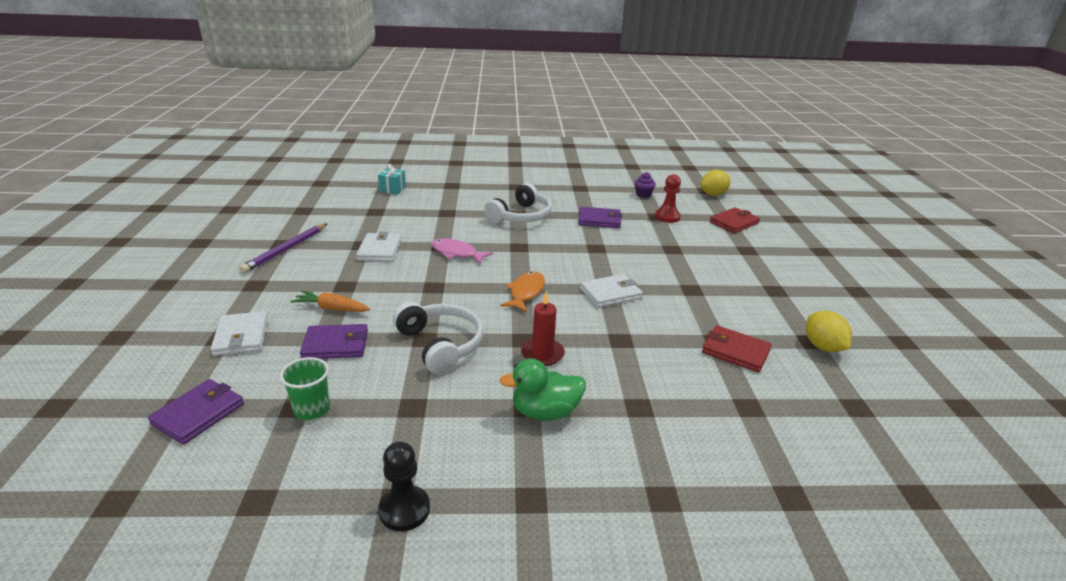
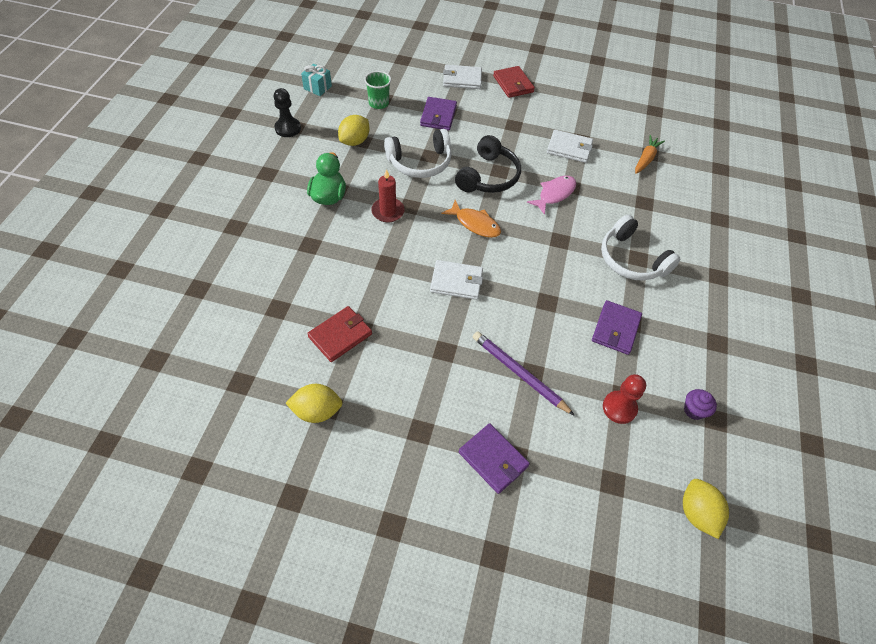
camera: 105 degrees right, 25 degrees up
purple wallet [148,379,244,445] -> purple wallet moved to [459,423,530,494]
purple pencil [239,224,327,273] -> purple pencil moved to [473,331,575,416]
orange carrot [291,291,370,312] -> orange carrot moved to [635,135,665,174]
turquoise gift [378,164,406,195] -> turquoise gift moved to [301,64,332,96]
white wallet [580,274,643,308] -> white wallet turned 75 degrees counterclockwise [430,260,483,300]
red wallet [710,207,760,233] -> red wallet moved to [493,66,535,98]
none -> yellow lemon [338,115,370,146]
none -> black headphones [455,135,521,193]

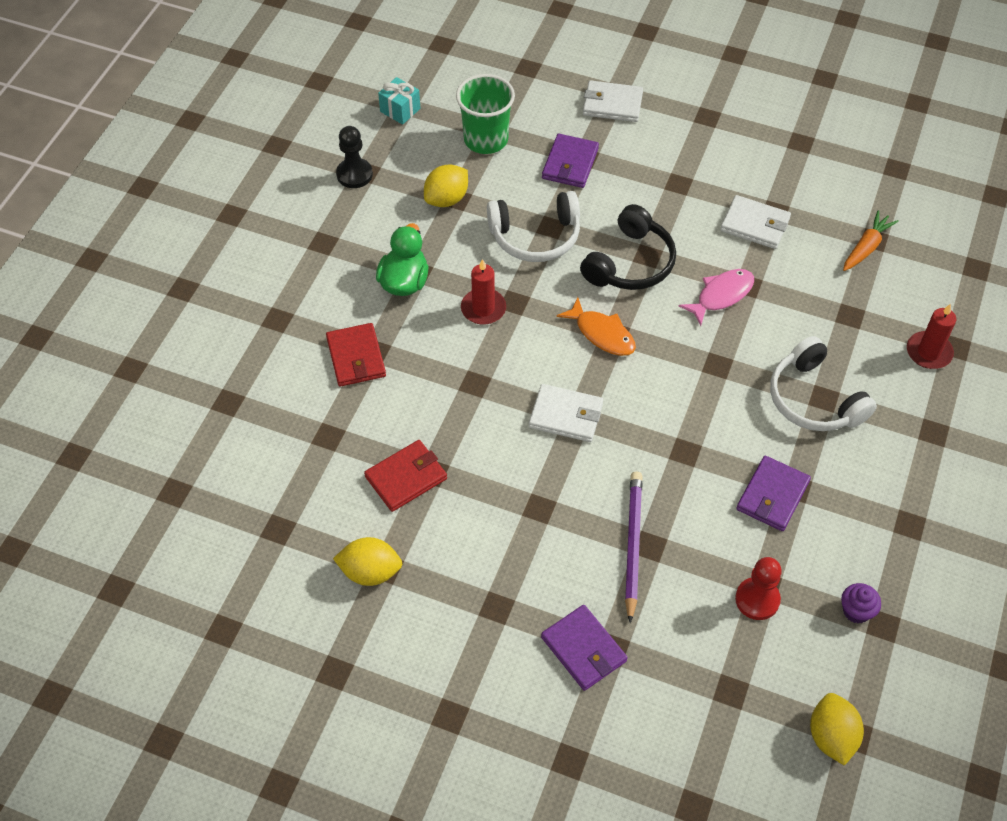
camera: 10 degrees right, 0 degrees up
green cup [364,71,391,109] -> green cup [456,74,515,154], size x1.51
purple pencil [473,331,575,416] -> purple pencil turned 45 degrees clockwise [625,472,643,623]
red wallet [493,66,535,98] -> red wallet moved to [326,323,386,387]
none -> red candle [907,304,956,369]

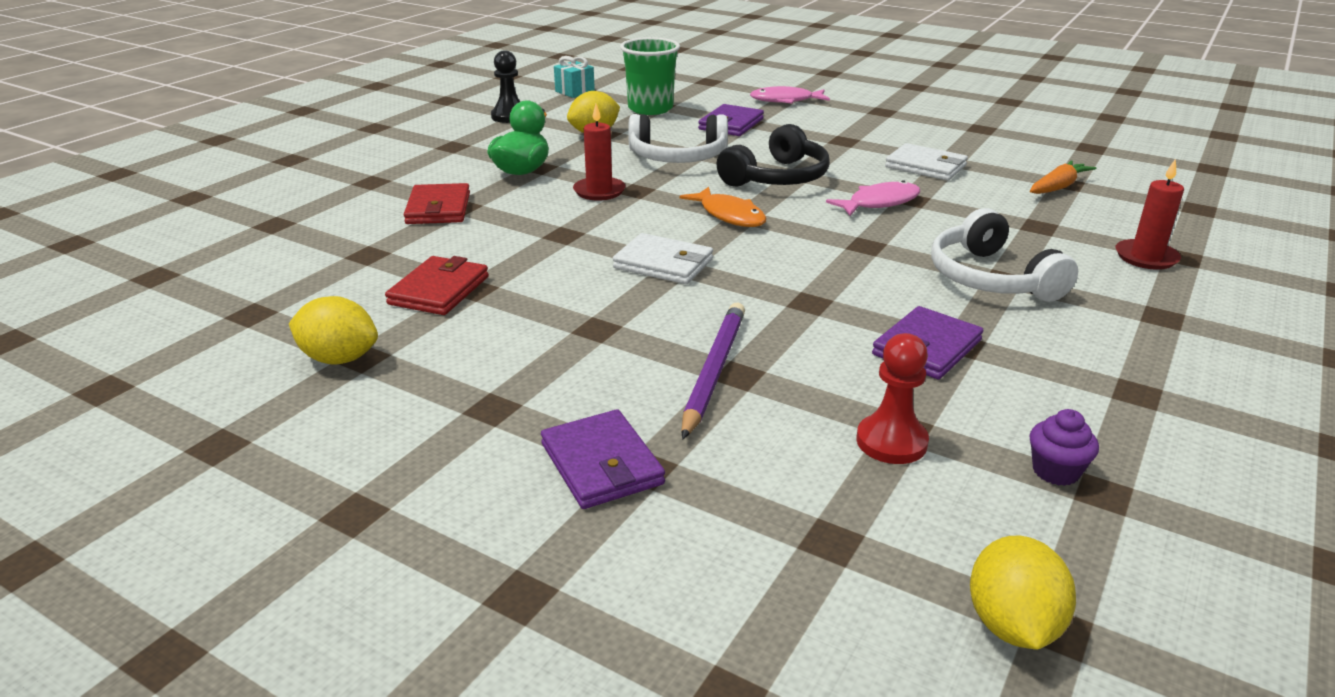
camera: 10 degrees right, 25 degrees down
red wallet [364,440,447,512] -> red wallet turned 45 degrees counterclockwise [385,256,489,315]
white wallet [583,80,643,122] -> pink fish [750,86,830,104]

